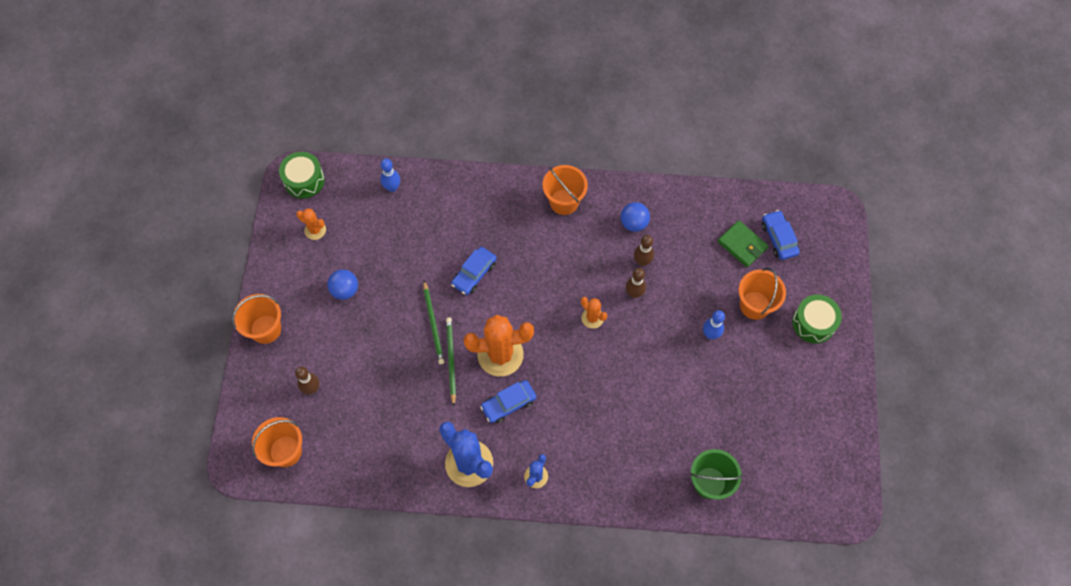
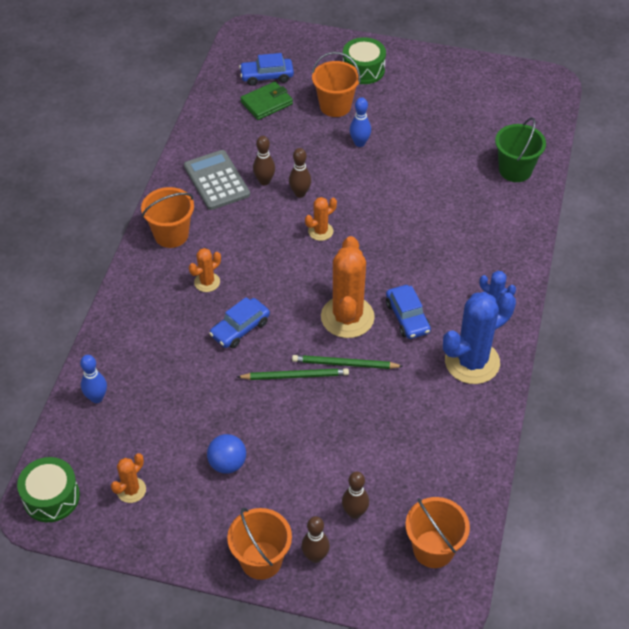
camera: 80 degrees left, 15 degrees down
blue car [451,247,497,295] -> blue car turned 90 degrees clockwise [209,297,270,348]
blue ball [621,202,650,232] -> grey calculator [184,150,250,210]
none -> orange cactus [189,248,221,292]
none -> brown bowling pin [301,516,330,563]

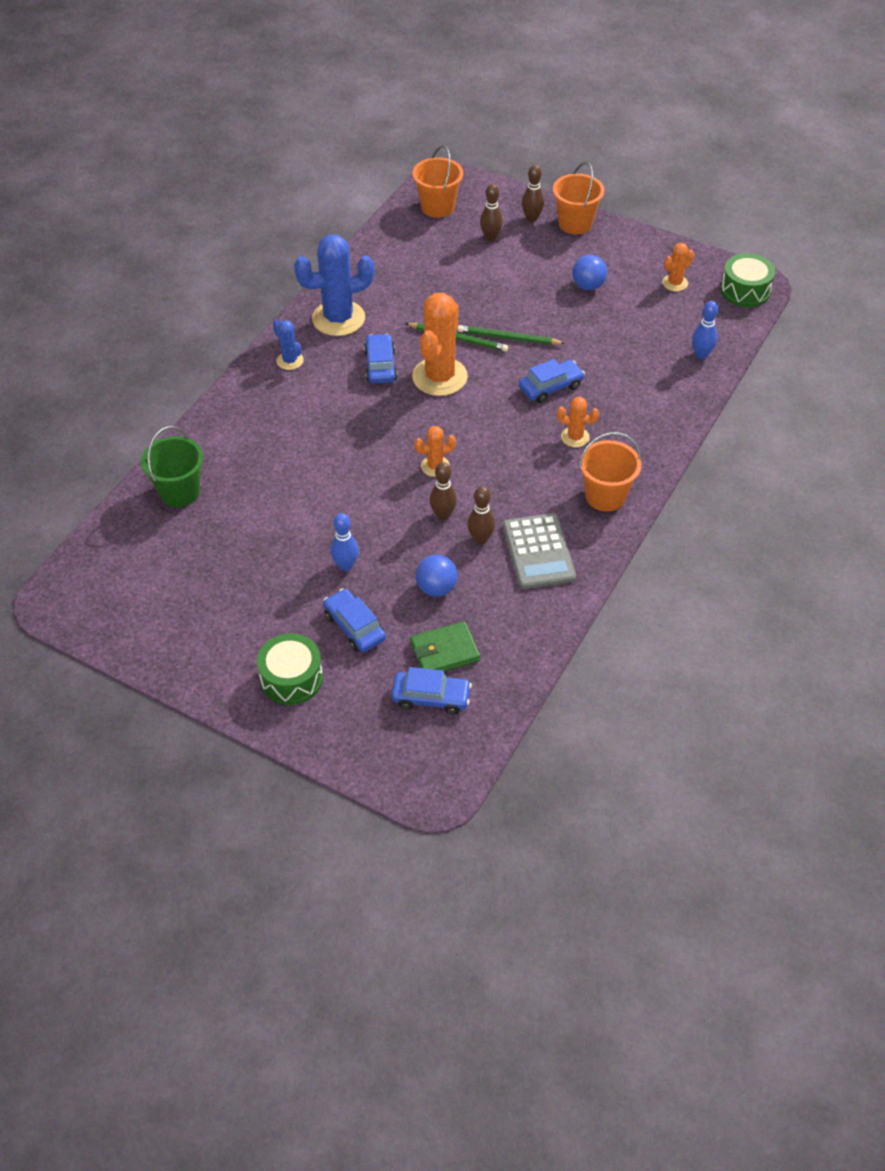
camera: 165 degrees left, 0 degrees up
orange cactus [189,248,221,292] -> orange cactus turned 45 degrees clockwise [557,397,599,447]
orange bucket [312,52,360,117] -> blue car [323,588,386,652]
none -> blue ball [416,555,458,597]

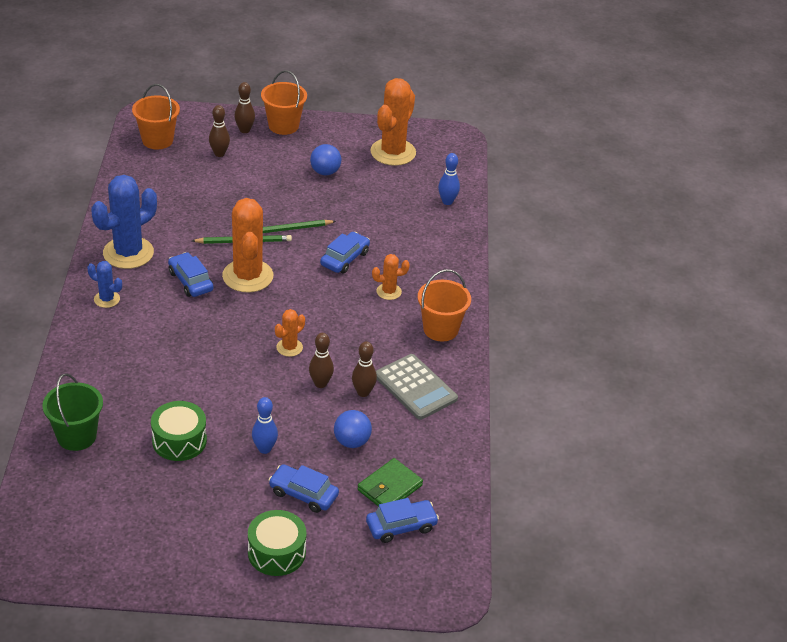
camera: 30 degrees left, 10 degrees down
orange cactus [662,243,694,291] -> orange cactus [370,78,416,166], size x2.02
green drum [720,253,775,307] -> green drum moved to [151,401,207,461]

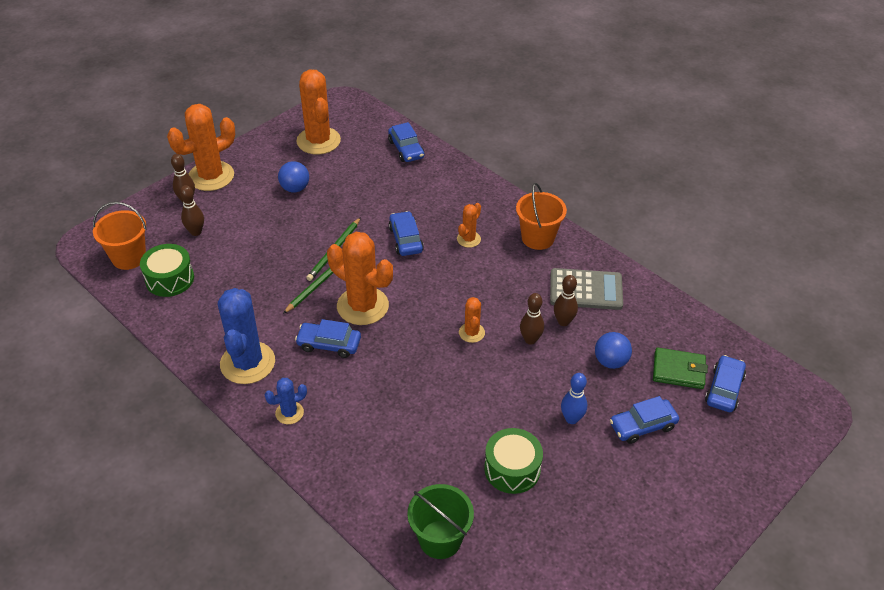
camera: 45 degrees left, 5 degrees up
green drum [248,510,306,576] -> green drum moved to [140,244,194,297]
orange bucket [261,70,307,135] -> orange cactus [167,104,235,191]
green wallet [357,458,423,507] -> green wallet turned 75 degrees counterclockwise [653,347,708,389]
blue bowling pin [438,153,460,205] -> blue car [388,122,424,162]

